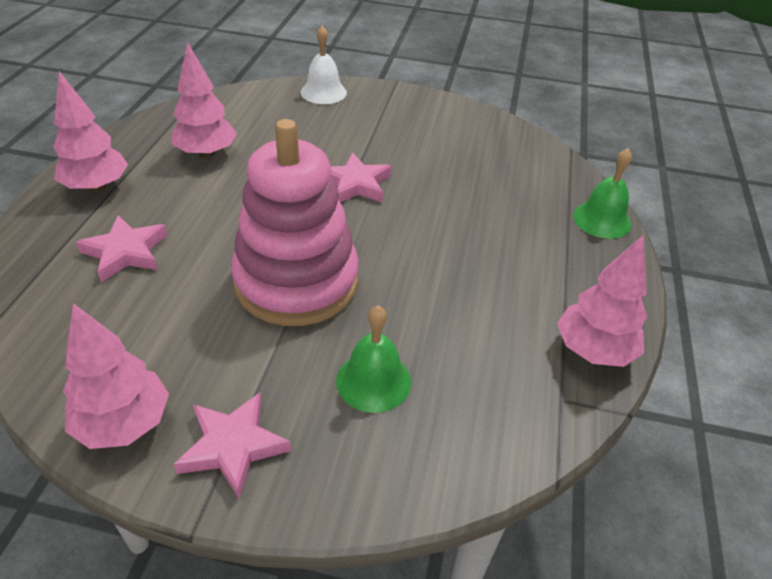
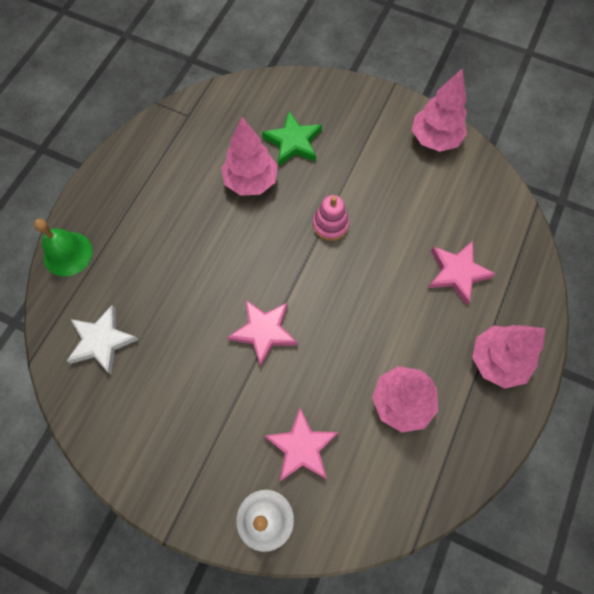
camera: 165 degrees left, 25 degrees up
pink star [173,393,291,499] -> pink star moved to [264,408,338,481]
pink stacking toy [231,119,359,326] -> pink stacking toy [313,195,349,241], size x0.40
green bell [336,306,411,413] -> green star [262,111,322,166]
pink tree [557,235,647,367] -> pink tree moved to [221,117,278,196]
none -> white star [67,305,138,374]

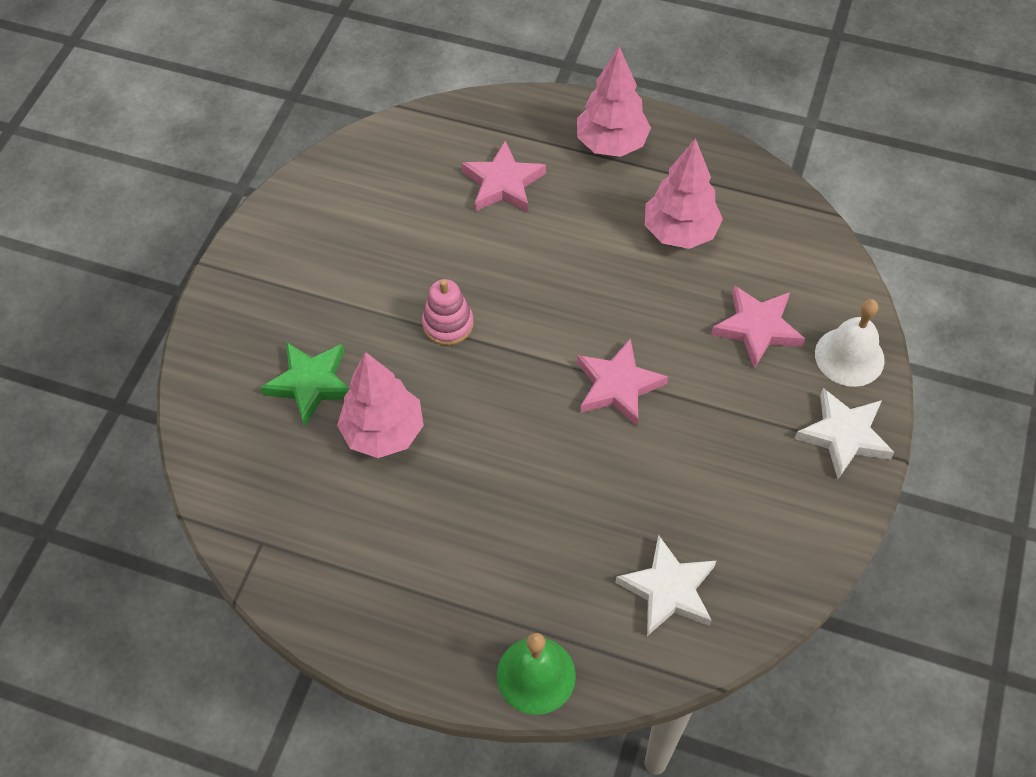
camera: 95 degrees left, 10 degrees down
pink tree [412,68,467,152] -> none
none -> white star [795,388,895,479]

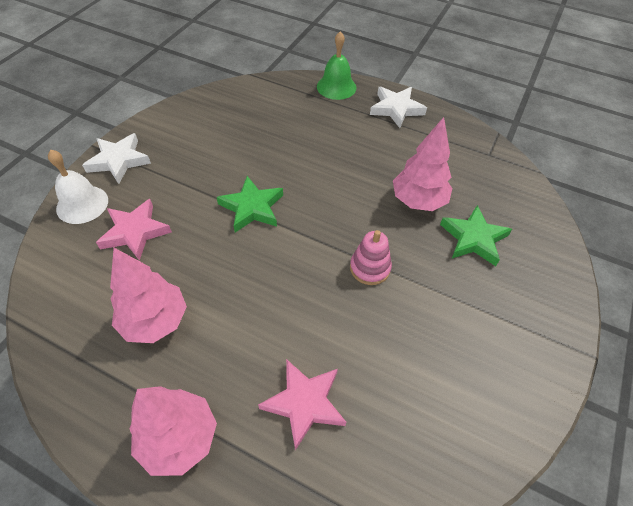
camera: 175 degrees left, 5 degrees down
pink star [577,338,668,426] -> green star [217,176,283,232]
white star [615,535,716,636] -> white star moved to [370,87,427,128]

